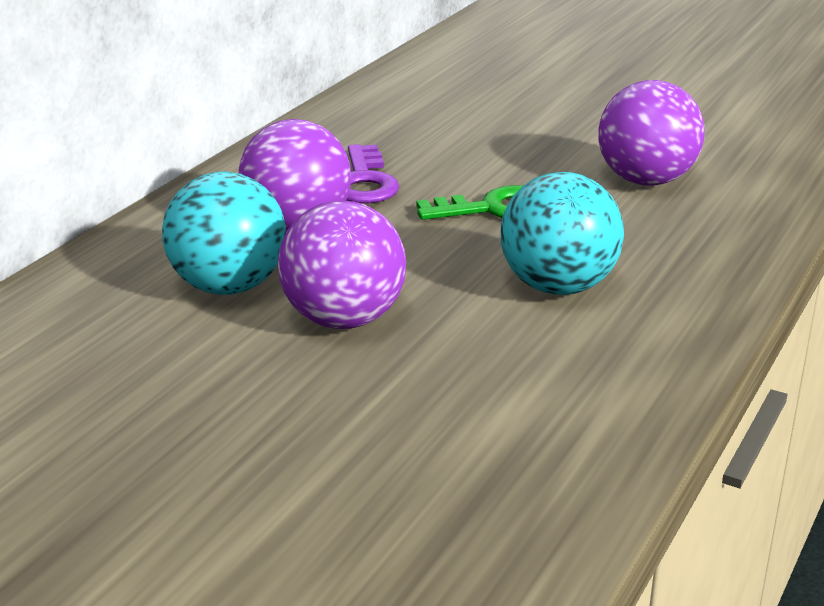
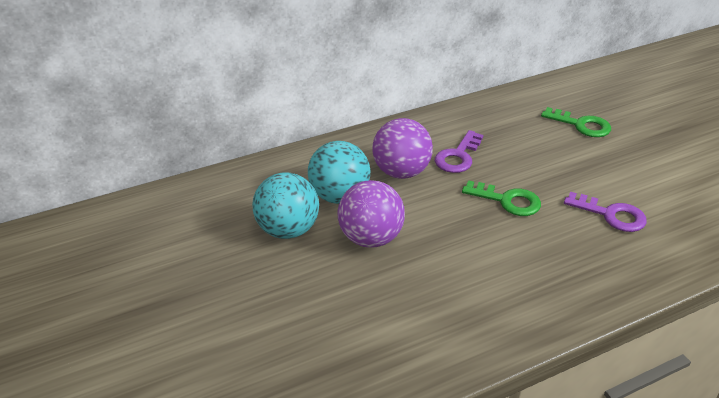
camera: 35 degrees right, 10 degrees up
turquoise ball [501,172,624,295] -> turquoise ball moved to [252,172,319,239]
purple ball [598,80,705,186] -> purple key [564,191,647,232]
none -> green key [541,107,611,137]

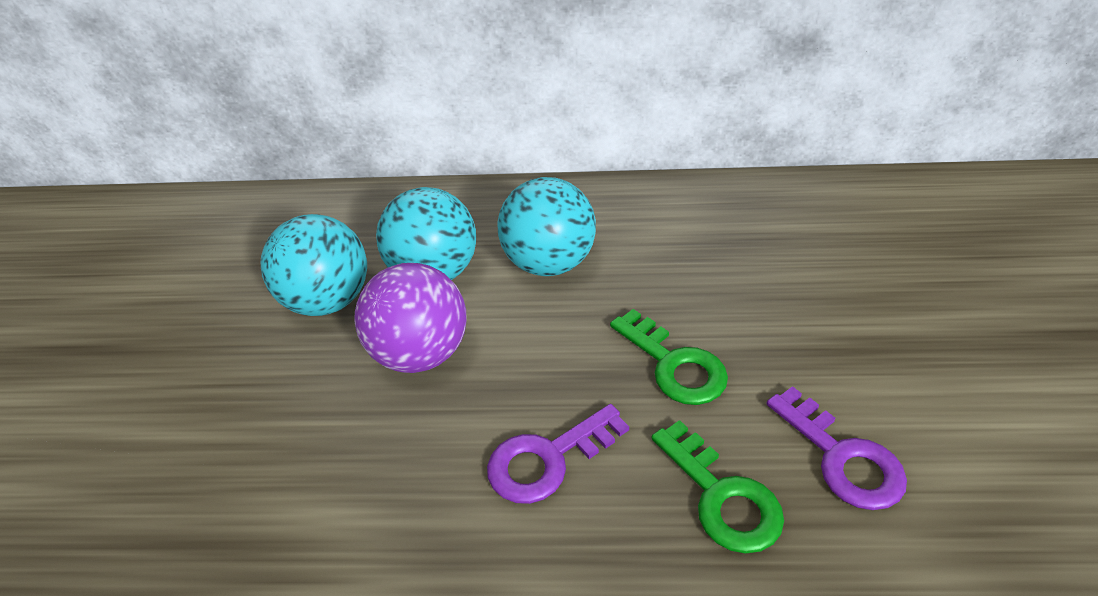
camera: 30 degrees right, 5 degrees up
purple ball [372,118,433,179] -> turquoise ball [497,177,596,276]
purple key [435,130,483,173] -> purple key moved to [487,404,629,504]
green key [541,107,611,137] -> green key moved to [652,420,784,554]

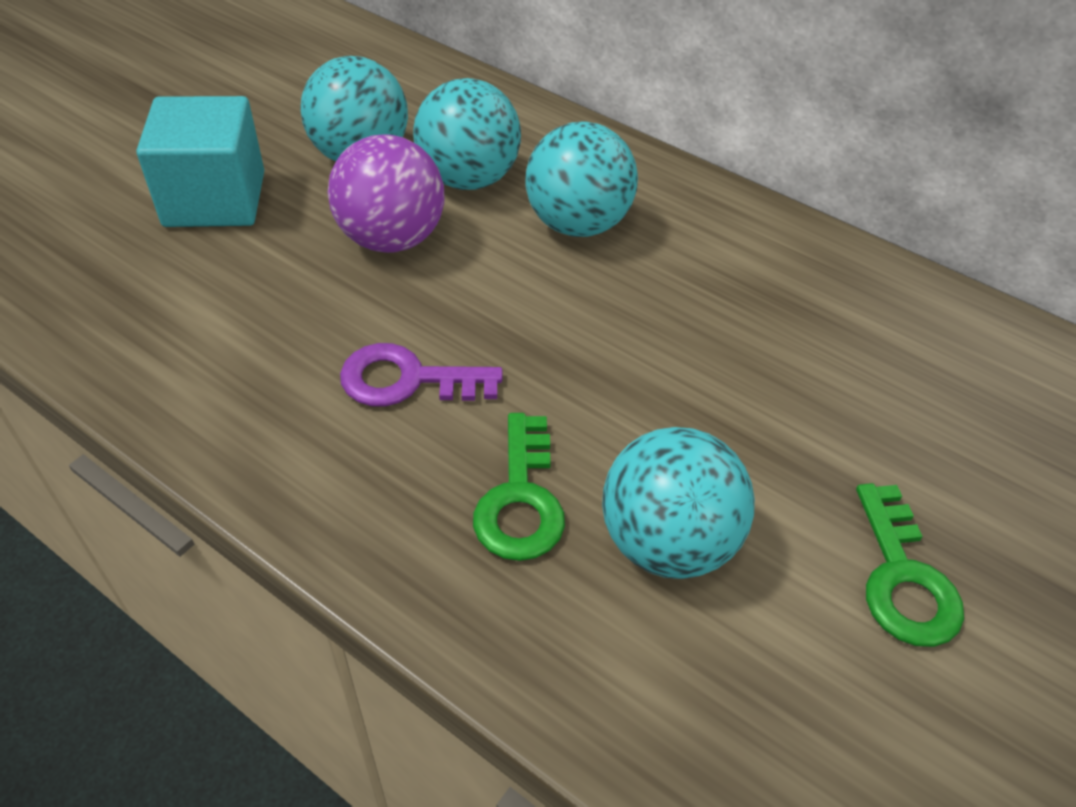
camera: 30 degrees right, 5 degrees up
green key [610,309,728,405] -> green key moved to [856,483,964,647]
purple key [767,386,907,510] -> turquoise ball [602,427,755,579]
none -> turquoise cube [136,96,264,227]

